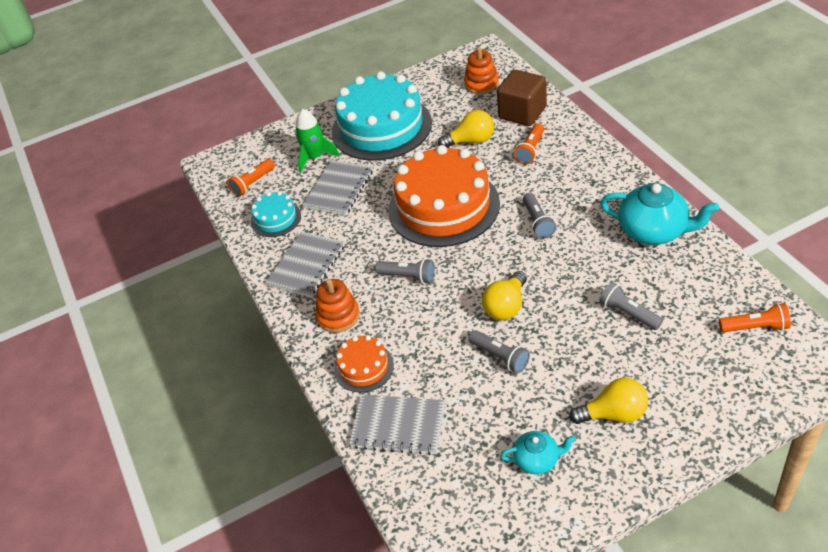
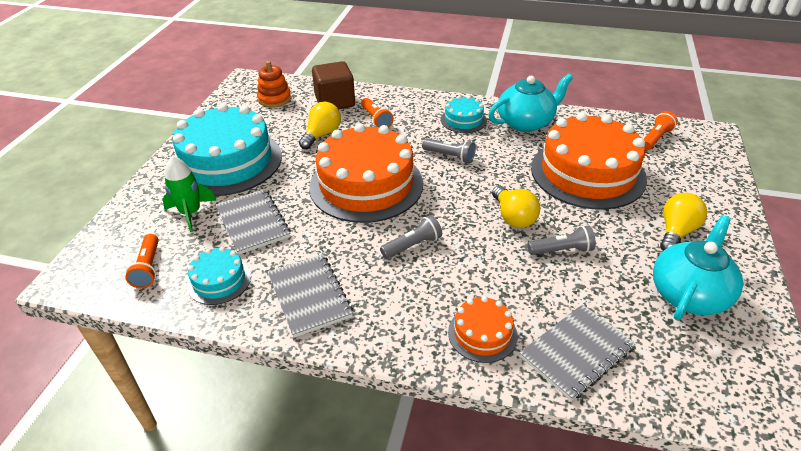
camera: 55 degrees left, 5 degrees down
orange stacking toy [315,279,360,333] -> none
turquoise teapot [500,431,576,474] -> turquoise teapot [653,215,743,320], size x1.82
grey flashlight [599,282,663,330] -> orange cake [531,112,647,210]
none -> turquoise cake [441,96,487,133]

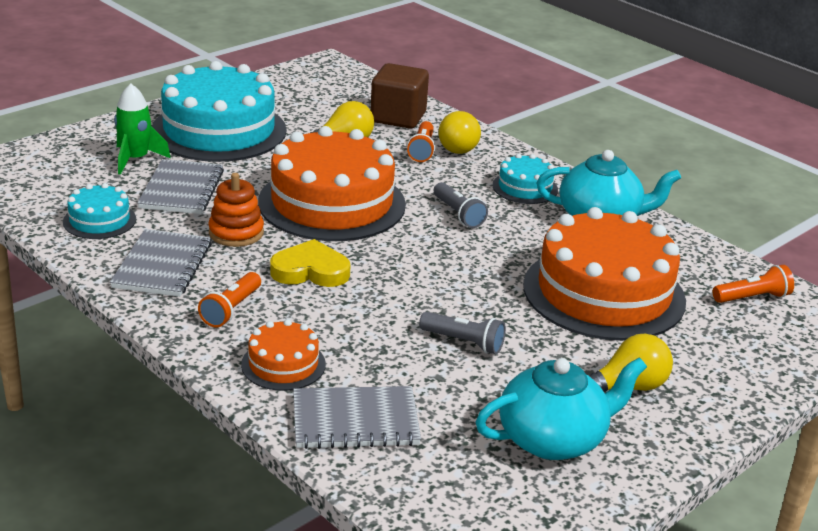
camera: 30 degrees right, 10 degrees down
orange flashlight [125,234,159,288] -> orange flashlight moved to [198,272,261,327]
orange stacking toy [257,61,291,107] -> orange stacking toy moved to [208,173,264,247]
grey flashlight [380,215,442,259] -> yellow heart [270,239,350,287]
yellow light bulb [492,186,540,228] -> yellow light bulb moved to [438,111,481,154]

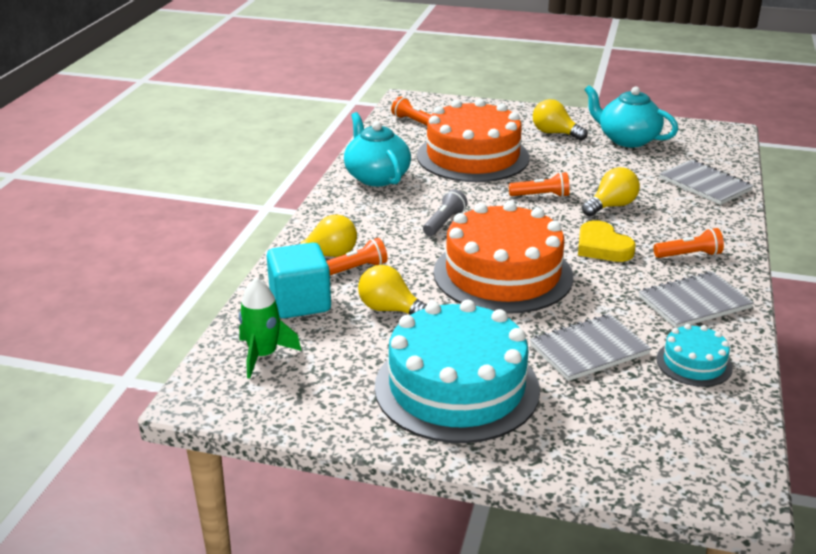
camera: 120 degrees left, 0 degrees up
green rocket [114,83,171,175] -> green rocket moved to [239,278,302,379]
orange stacking toy [208,173,264,247] -> none
orange cake [241,319,326,391] -> none
brown cube [371,63,429,129] -> turquoise cube [267,243,331,318]
grey flashlight [419,312,506,354] -> none
turquoise cake [492,154,558,204] -> none
none -> orange flashlight [509,172,570,197]
none -> yellow light bulb [582,167,640,216]

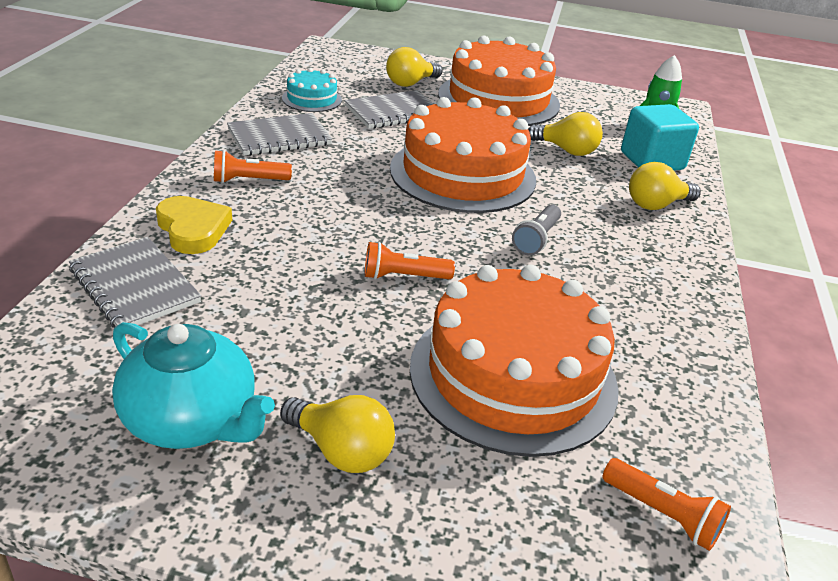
camera: 175 degrees right, 5 degrees up
orange flashlight [326,238,388,275] -> none
turquoise teapot [344,112,411,186] -> none
turquoise cake [375,300,540,443] -> orange cake [438,36,560,126]
yellow heart [578,220,636,262] -> yellow heart moved to [156,196,232,254]
yellow light bulb [582,167,640,216] -> yellow light bulb moved to [386,47,443,87]

